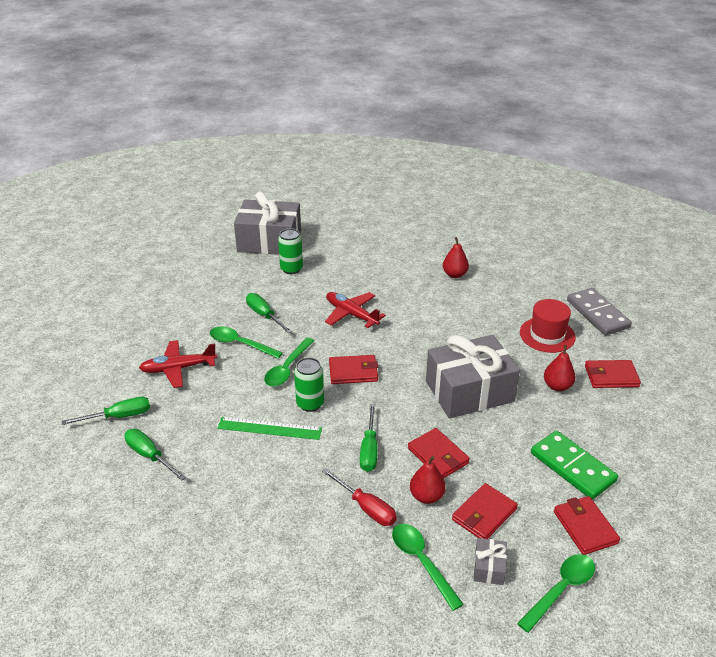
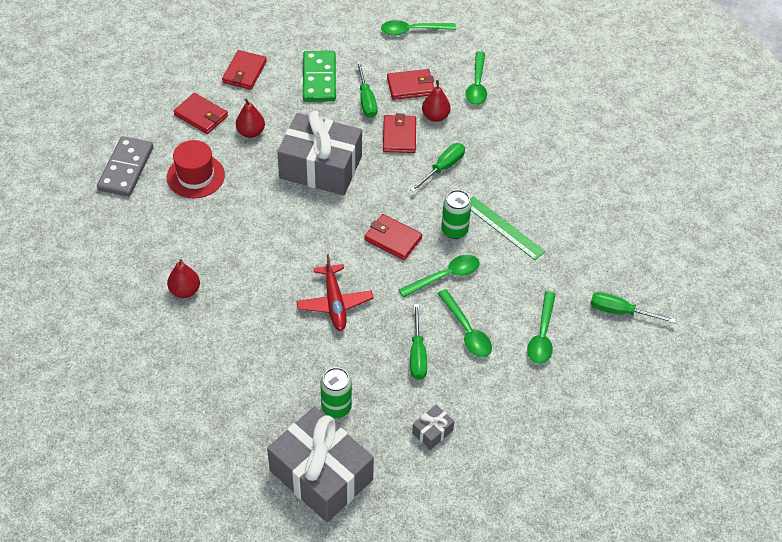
camera: 145 degrees left, 15 degrees up
green screwdriver [124,429,186,481] -> green screwdriver moved to [356,61,377,118]
red plane [139,340,217,388] -> green spoon [527,291,556,364]
red screwdriver [322,468,397,526] -> none
grey gift [474,538,507,585] -> grey gift moved to [412,405,454,450]
red wallet [554,496,620,555] -> red wallet moved to [222,50,267,90]

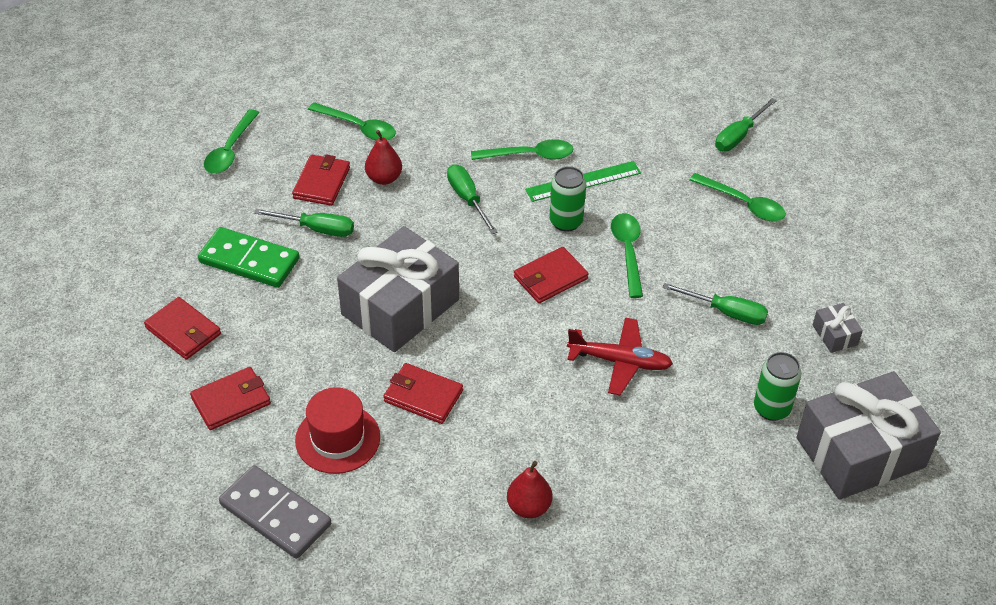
camera: 65 degrees left, 5 degrees down
red pear [236,99,265,138] -> none
red wallet [383,113,416,153] -> red wallet moved to [383,363,463,424]
green spoon [437,289,492,357] -> green spoon moved to [471,139,574,160]

